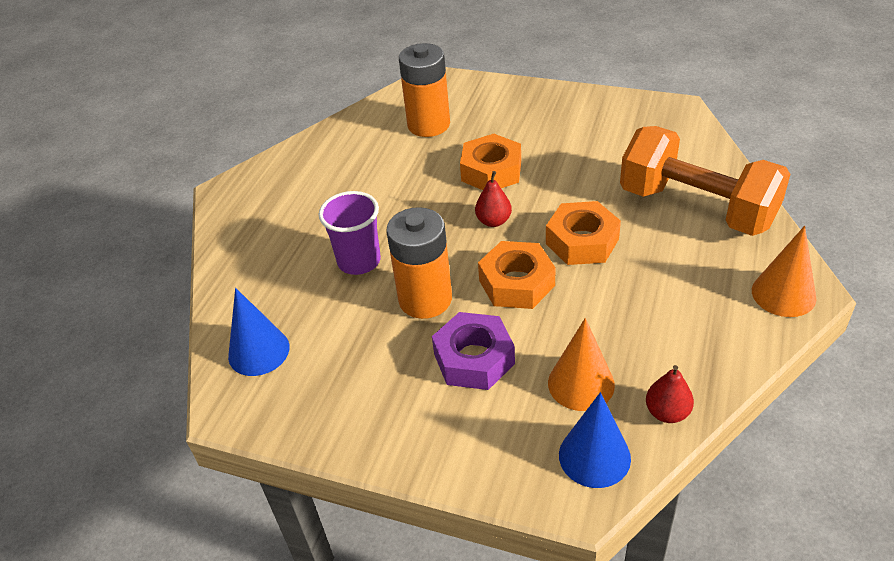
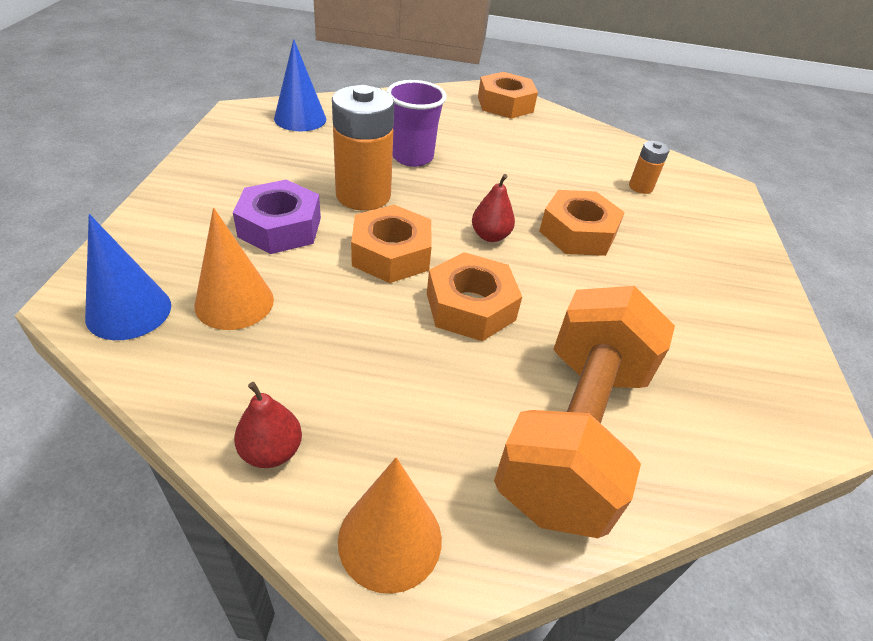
camera: 70 degrees right, 0 degrees up
orange battery [399,43,450,137] -> orange battery [629,141,669,194], size x0.49
red pear [646,365,694,423] -> red pear moved to [234,382,302,468]
none -> orange nut [478,72,538,119]

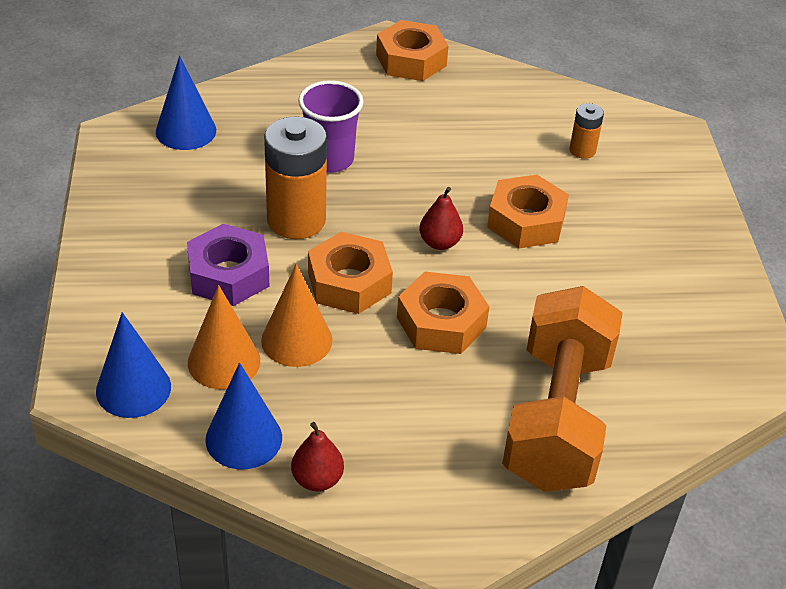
camera: 10 degrees left, 0 degrees up
orange cone [338,457,442,594] -> orange cone moved to [261,264,333,367]
none -> blue cone [205,363,282,469]

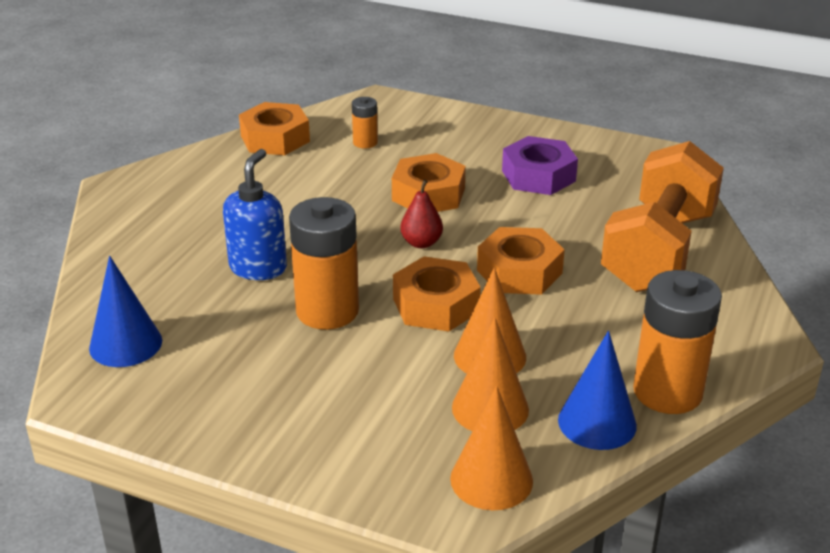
camera: 60 degrees left, 10 degrees down
blue cone [96,312,171,418] -> orange cone [450,386,533,510]
purple nut [187,224,270,306] -> purple nut moved to [502,136,578,195]
red pear [291,422,344,491] -> orange battery [633,270,722,414]
purple cup [298,80,364,173] -> blue soap dispenser [223,149,287,280]
orange nut [376,20,449,81] -> orange nut moved to [239,102,310,155]
orange dumbbell [502,286,622,492] -> orange dumbbell turned 75 degrees clockwise [601,141,724,292]

